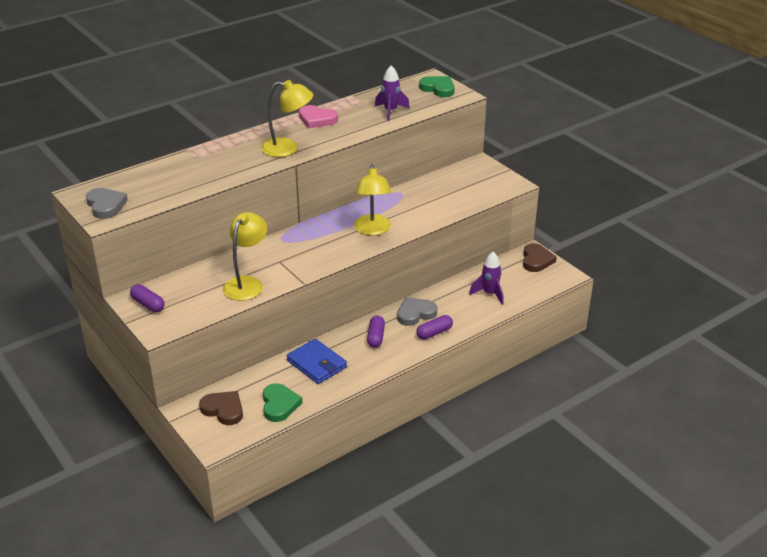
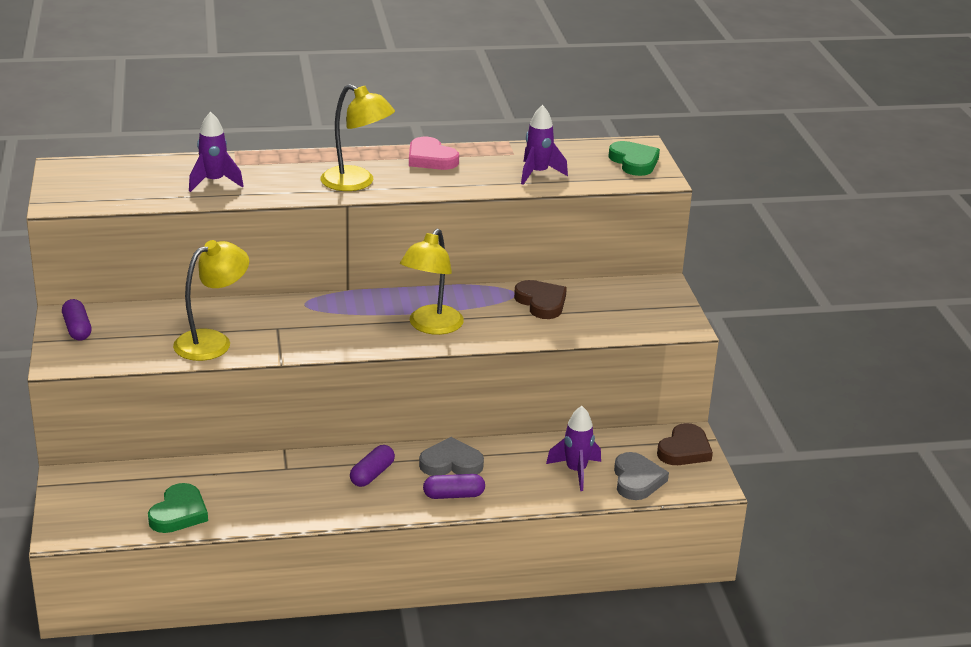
camera: 25 degrees right, 5 degrees down
grey heart [86,188,128,219] -> grey heart moved to [614,452,669,500]
brown heart [199,391,243,425] -> brown heart moved to [514,280,567,319]
blue wallet [287,339,347,384] -> none
none -> purple rocket [189,112,244,192]

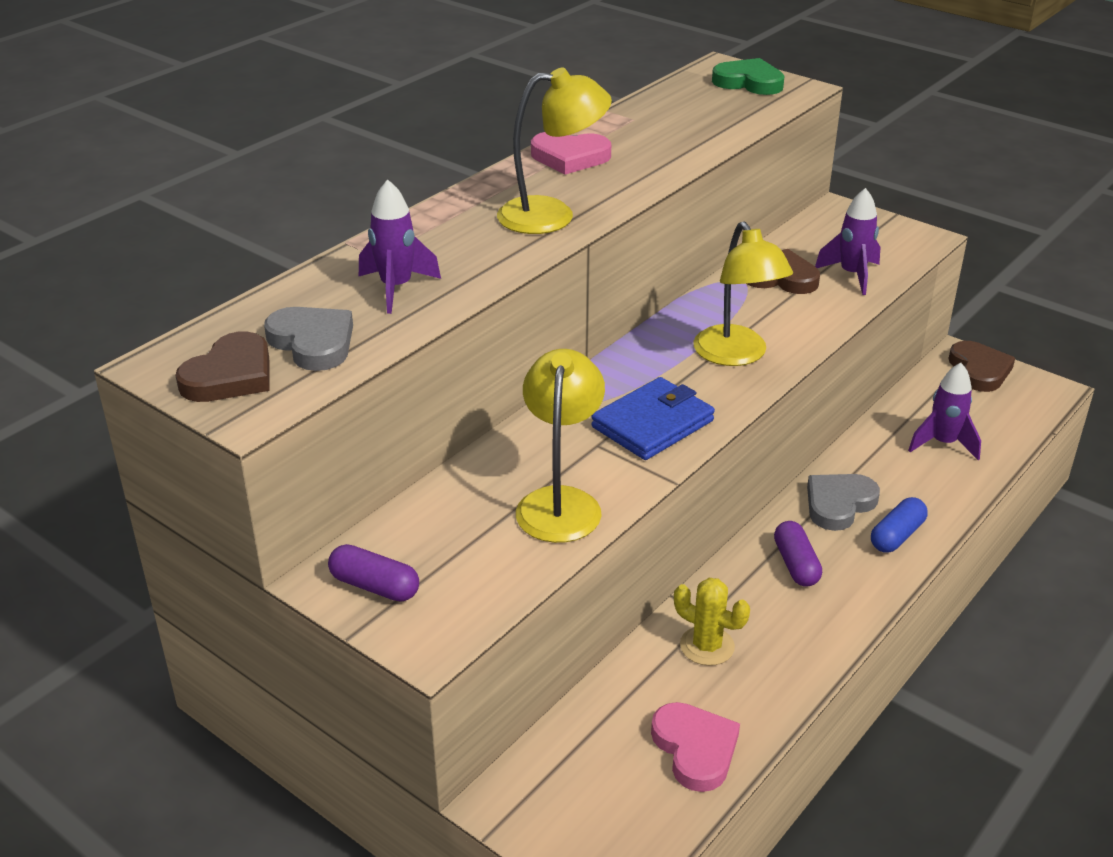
camera: 40 degrees left, 5 degrees up
green heart [148,483,208,533] -> pink heart [651,702,740,792]
purple capsule [423,474,485,499] -> blue capsule [871,497,928,553]
purple rocket [521,105,568,185] -> purple rocket moved to [815,188,881,295]
grey heart [614,452,669,500] -> grey heart moved to [264,307,353,371]
none -> brown heart [175,331,270,402]
none -> blue wallet [591,377,715,460]
none -> yellow cactus [674,578,750,666]

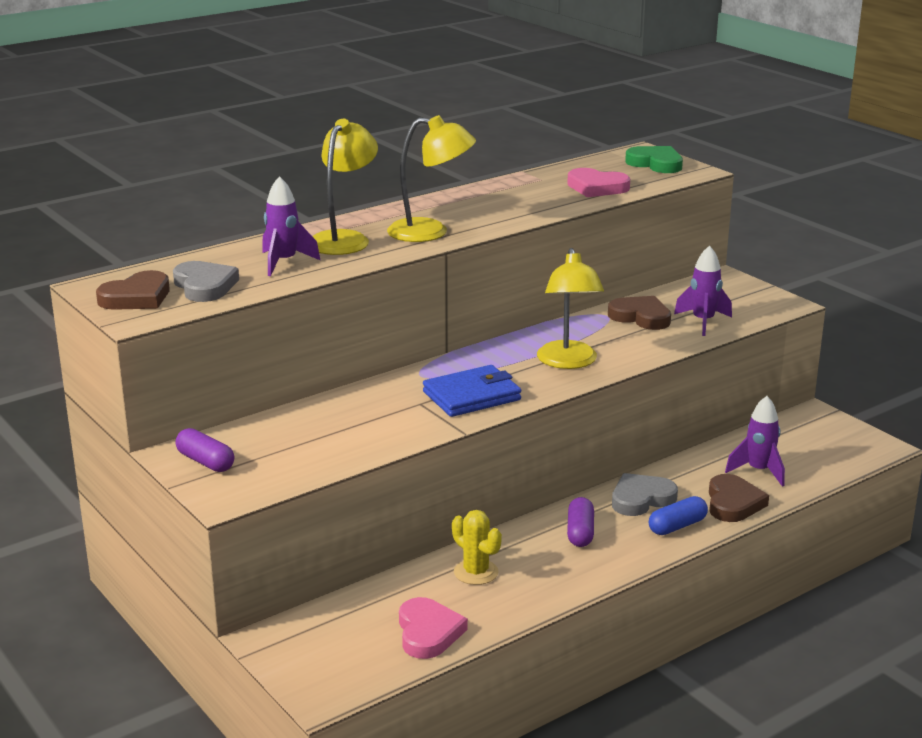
camera: 15 degrees right, 10 degrees down
yellow lamp [516,349,605,543] -> yellow lamp moved to [313,119,378,255]
pink heart [531,132,611,175] -> pink heart moved to [567,168,630,197]
brown heart [948,341,1015,392] -> brown heart moved to [709,474,769,522]

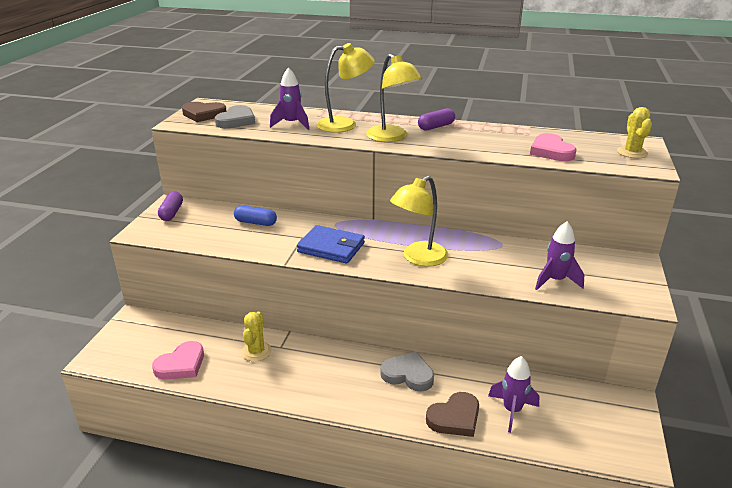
camera: 50 degrees right, 5 degrees up
purple capsule [567,497,594,547] -> purple capsule moved to [418,108,455,131]
brown heart [608,296,671,330] -> none
green heart [625,146,683,173] -> yellow cactus [617,107,652,158]
blue capsule [649,496,708,535] -> blue capsule moved to [234,205,277,226]

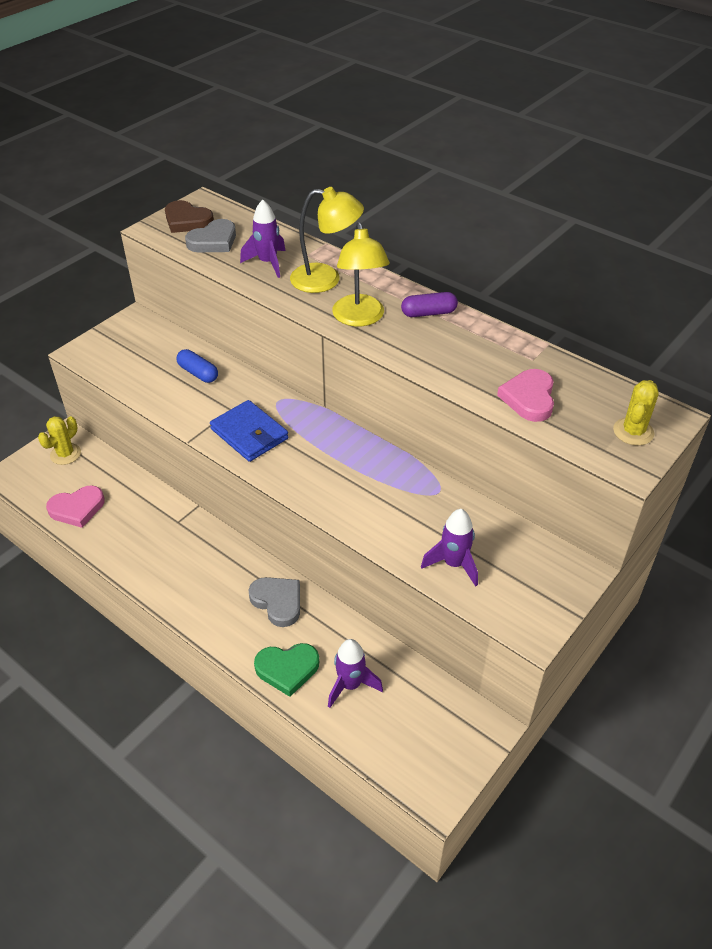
camera: 25 degrees right, 15 degrees up
purple capsule [158,192,183,221] -> none
yellow cactus [241,312,272,362] -> yellow cactus moved to [38,416,81,465]
yellow lamp [390,176,448,267] -> none
brown heart [426,392,479,437] -> green heart [254,643,319,697]

